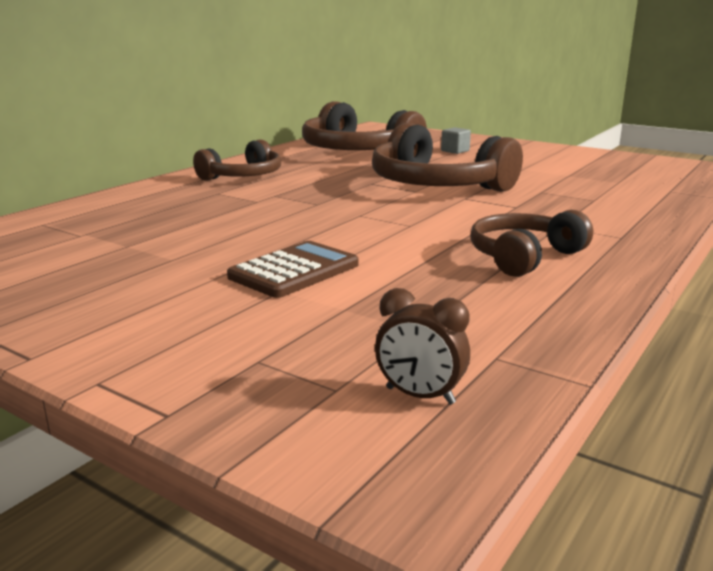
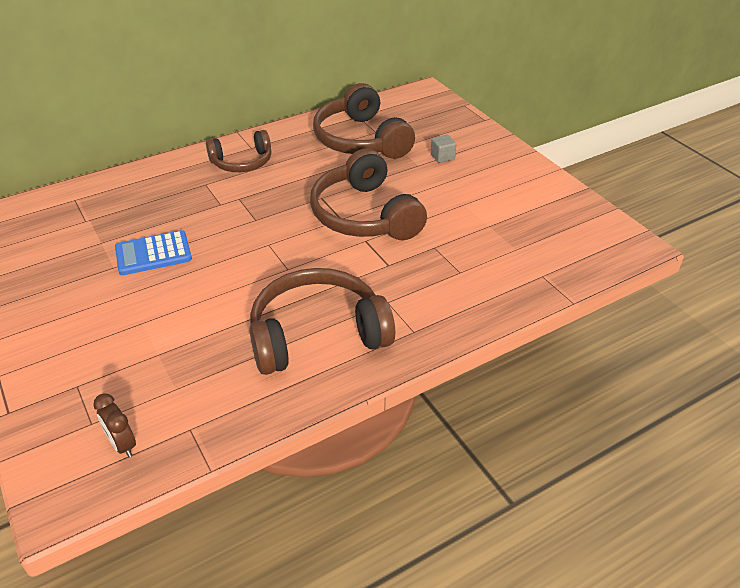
camera: 25 degrees right, 20 degrees up
brown calculator [227,241,359,298] -> none
brown headphones [471,210,593,277] -> brown headphones [249,268,395,375], size x1.64
none -> blue calculator [115,230,192,275]

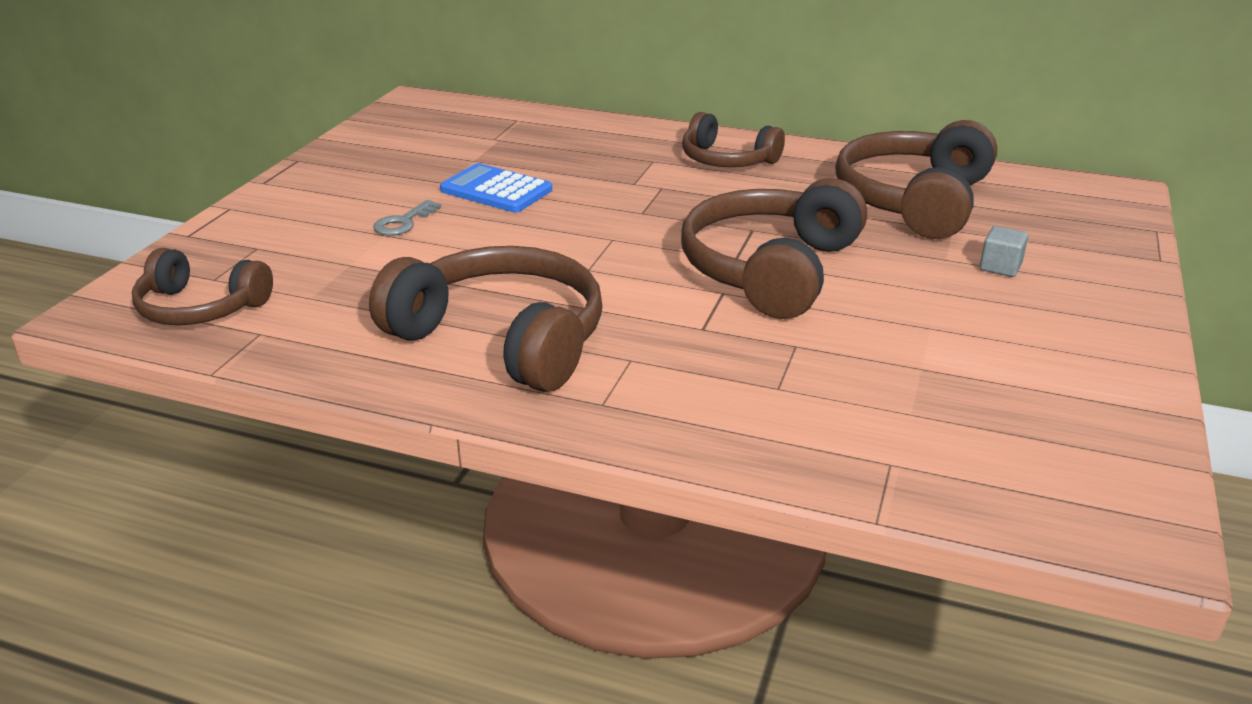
camera: 50 degrees right, 10 degrees down
brown clock [93,393,136,458] -> brown headphones [132,248,273,325]
none -> grey key [374,200,441,236]

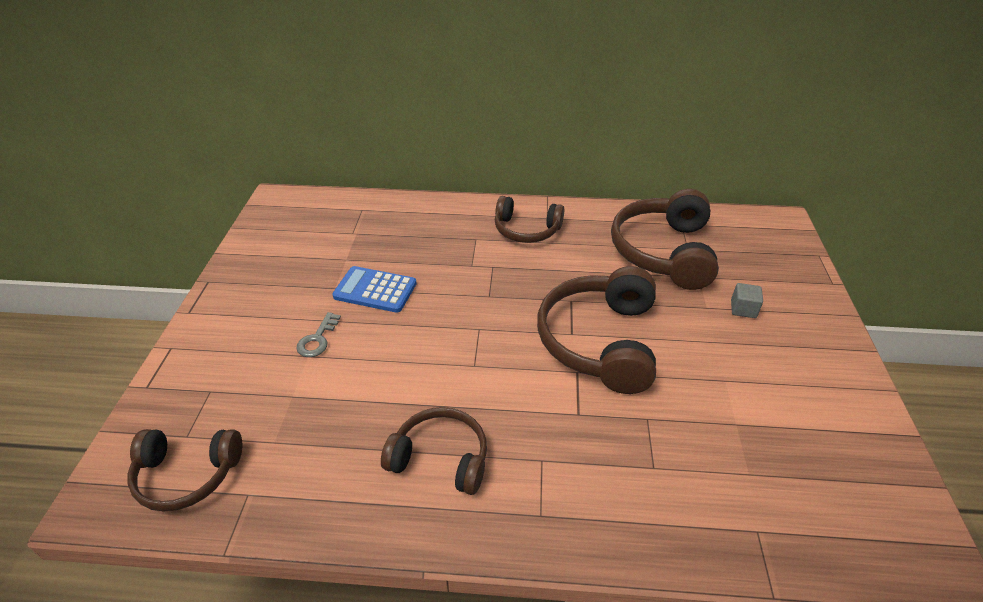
camera: 15 degrees left, 10 degrees up
brown headphones [369,246,603,392] -> brown headphones [381,407,487,495], size x0.61

